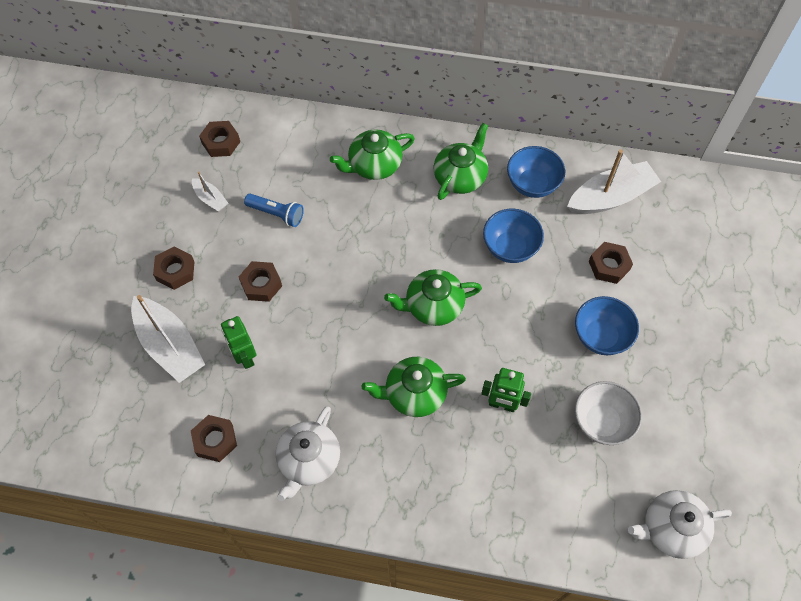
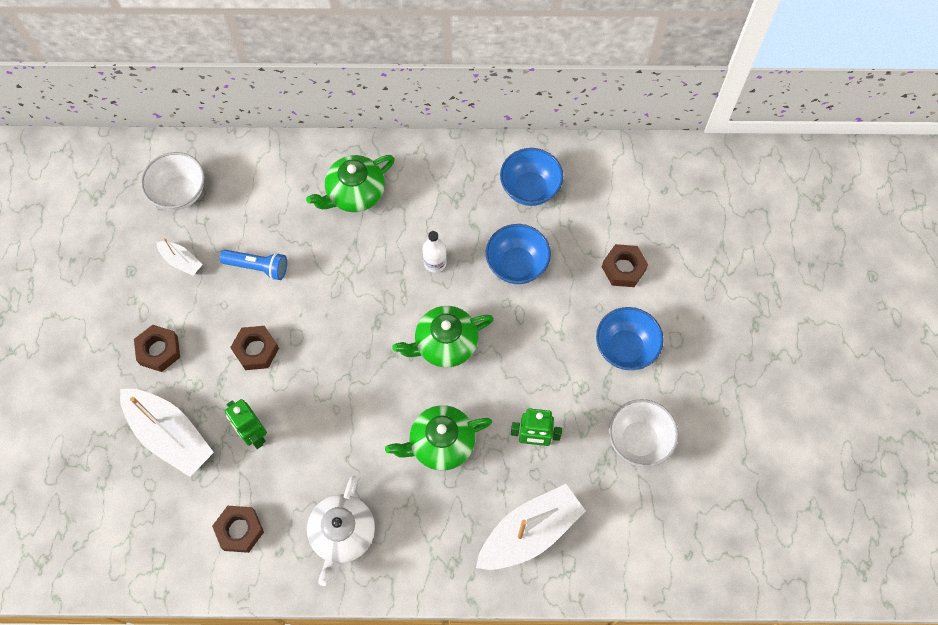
camera: 10 degrees left, 5 degrees up
brown nut [199,121,240,157] -> white bowl [141,152,205,210]
green teapot [434,123,488,200] -> none
white boat [567,150,661,214] -> white boat moved to [476,484,586,570]
white teapot [628,490,732,559] -> none
none -> white bottle [423,231,447,273]

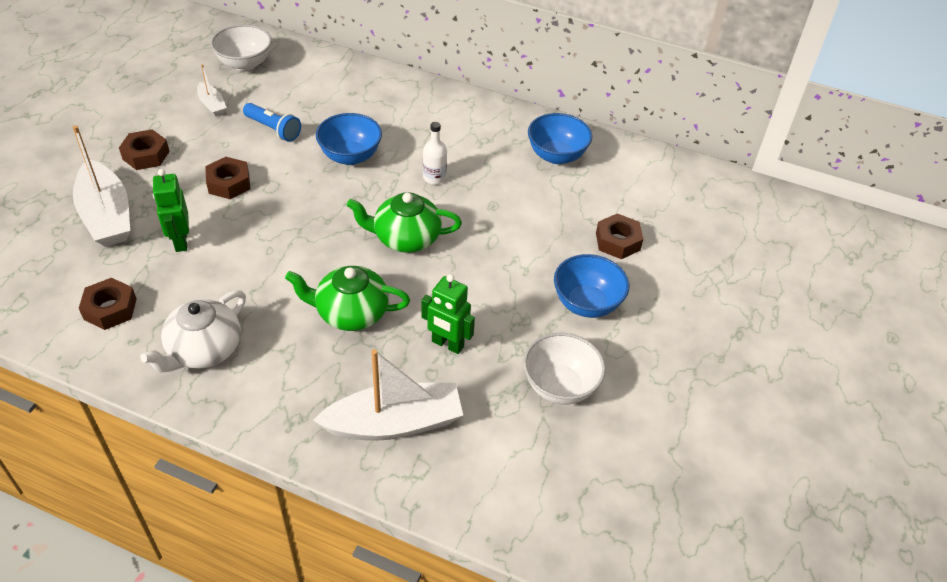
camera: 20 degrees right, 20 degrees down
green teapot [306,155,395,212] -> none
blue bowl [486,224,551,284] -> blue bowl moved to [316,113,382,165]

